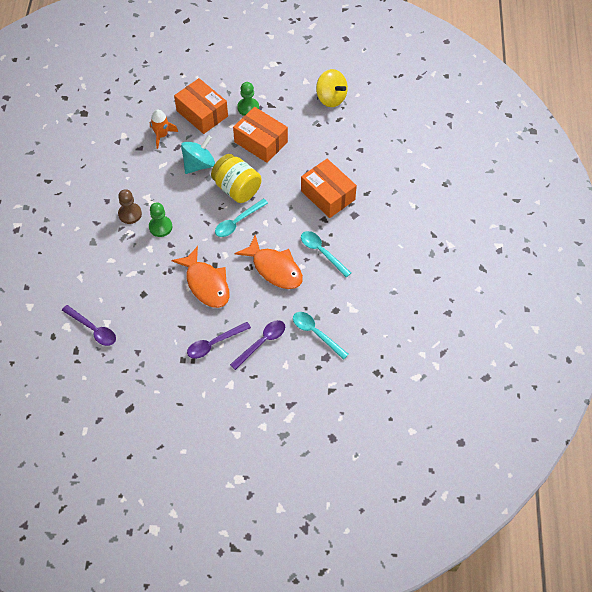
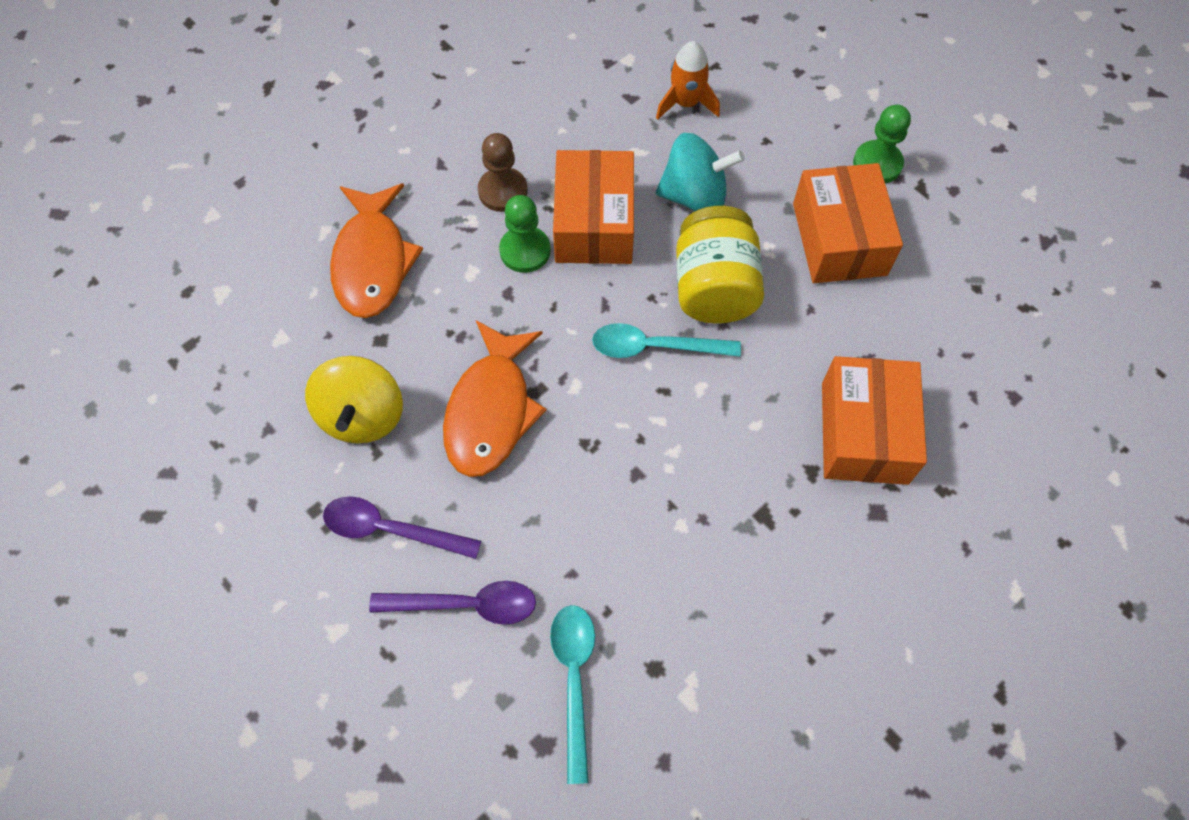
camera: 45 degrees right, 5 degrees up
purple spoon [62,305,116,346] -> none
orange box [174,78,228,134] -> orange box moved to [553,150,634,264]
orange fish [234,235,303,289] -> orange fish moved to [330,183,423,318]
turquoise spoon [301,231,351,277] -> none
yellow spinning top [316,69,348,107] -> yellow spinning top moved to [305,356,403,444]

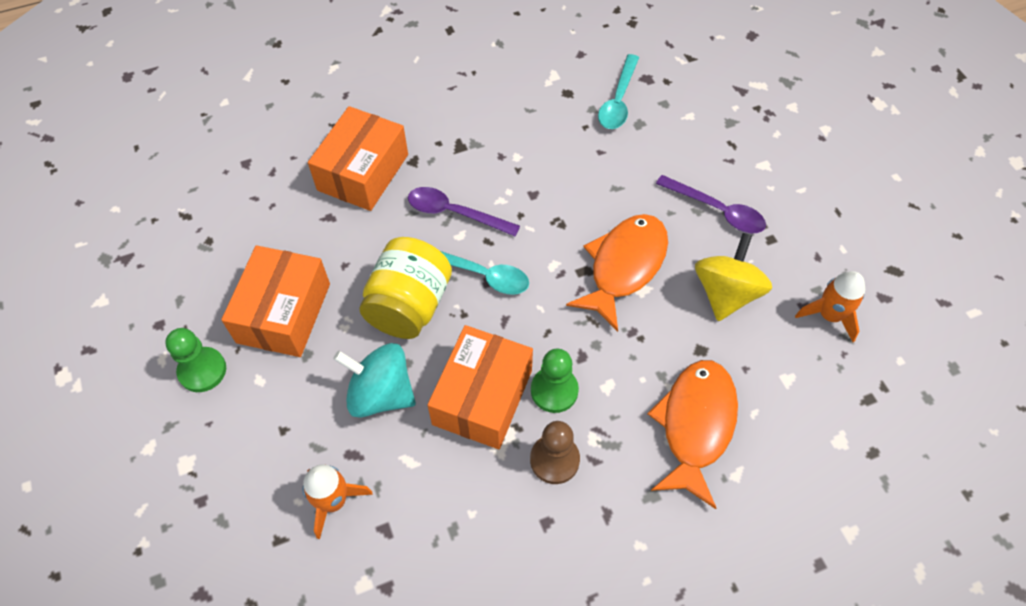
camera: 160 degrees left, 5 degrees down
purple spoon [369,581,536,625] -> purple spoon moved to [408,187,520,237]
none -> orange rocket [795,271,865,342]

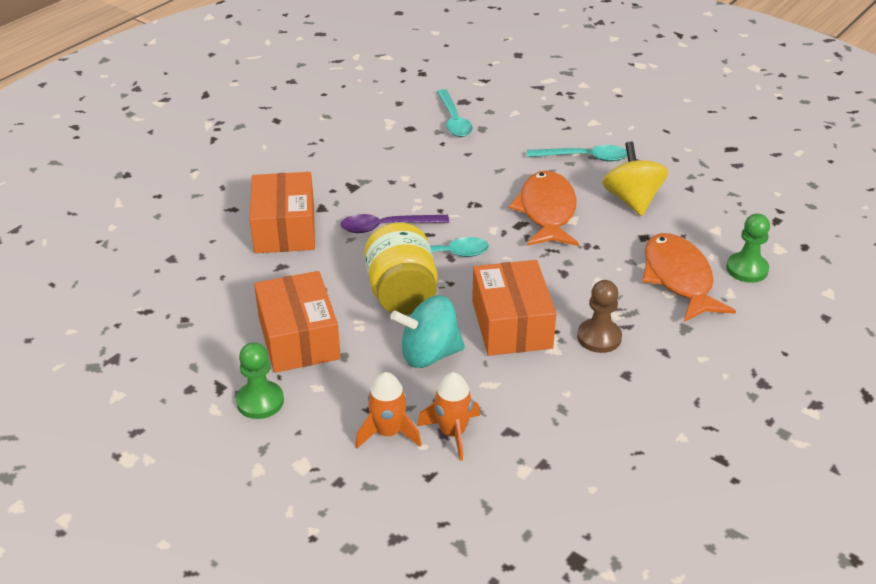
camera: 30 degrees left, 20 degrees down
green pawn [531,349,579,413] -> green pawn moved to [726,214,770,283]
purple spoon [656,175,766,233] -> turquoise spoon [527,145,627,162]
orange rocket [795,271,865,342] -> orange rocket moved to [355,372,421,448]

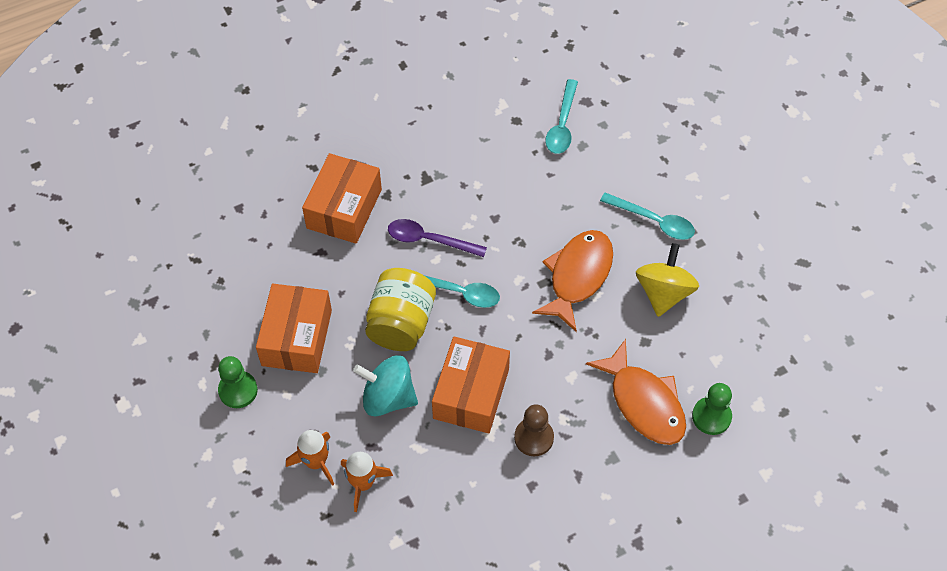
camera: 25 degrees right, 20 degrees up
orange fish [642,233,736,322] -> orange fish turned 135 degrees clockwise [586,339,686,445]

